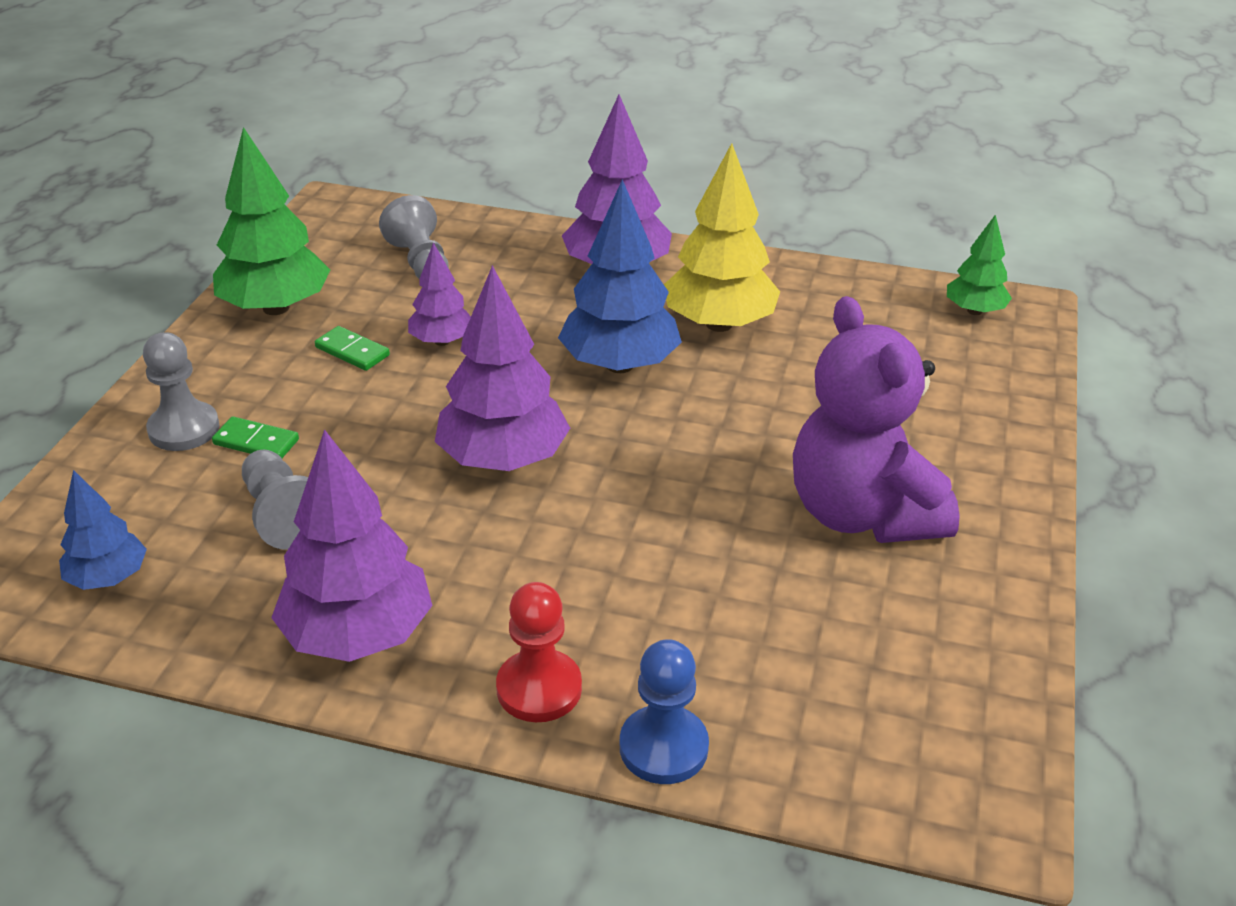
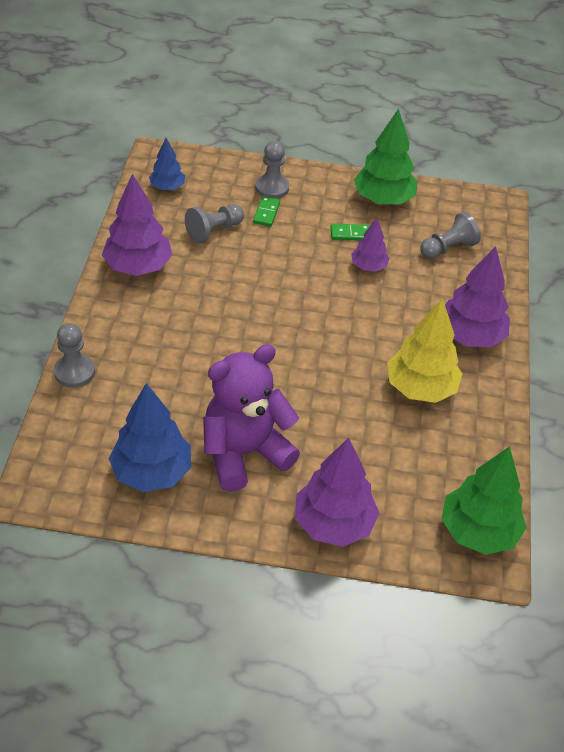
camera: 80 degrees right, 10 degrees up
green domino [315,326,390,371] -> green domino turned 60 degrees clockwise [330,224,370,240]
purple tree [435,265,570,471] -> purple tree moved to [295,438,379,547]
red pawn [496,582,582,722] -> none
blue tree [558,179,682,373] -> blue tree moved to [108,383,191,492]
blue pawn [620,639,709,784] -> grey pawn [54,323,95,388]
green tree [947,214,1012,315] -> green tree [441,446,526,555], size x1.77

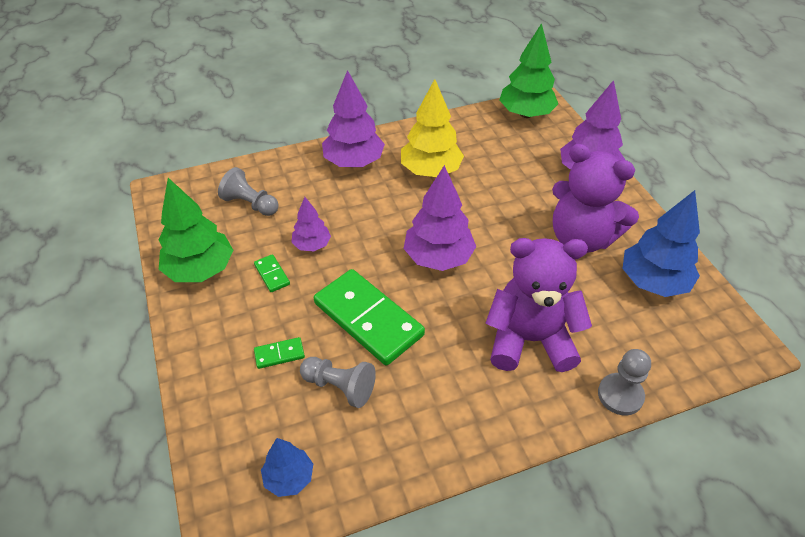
camera: 115 degrees left, 0 degrees up
purple tree [102,174,172,276] -> purple tree moved to [404,165,476,271]
grey pawn [255,141,289,199] -> none
none -> green domino [314,269,425,365]
none -> purple teddy bear [486,238,592,372]

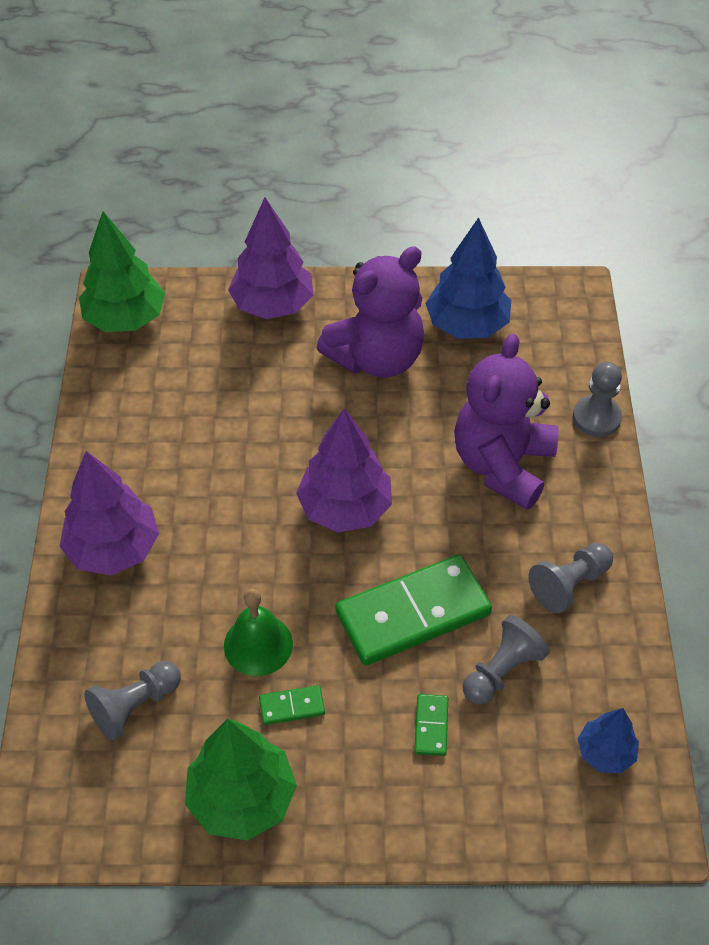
camera: 70 degrees left, 5 degrees up
purple tree [291,197,331,252] -> green bell [224,589,293,676]
yellow tree [401,79,464,177] -> none
none -> grey pawn [528,543,613,613]

